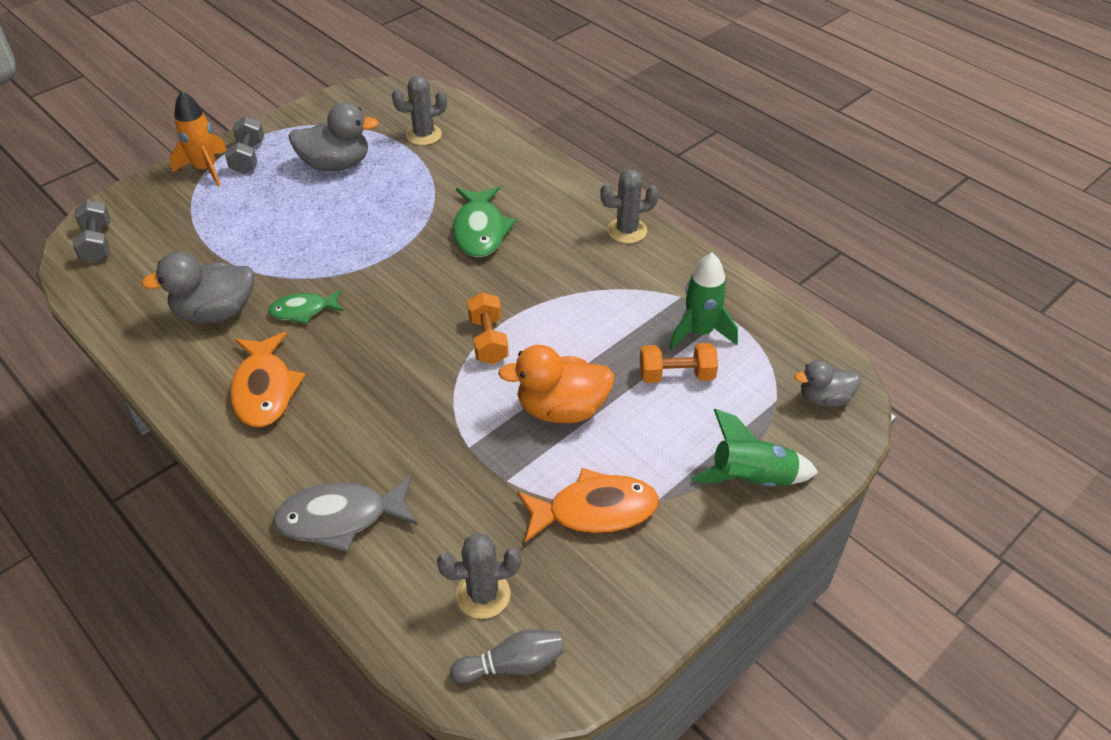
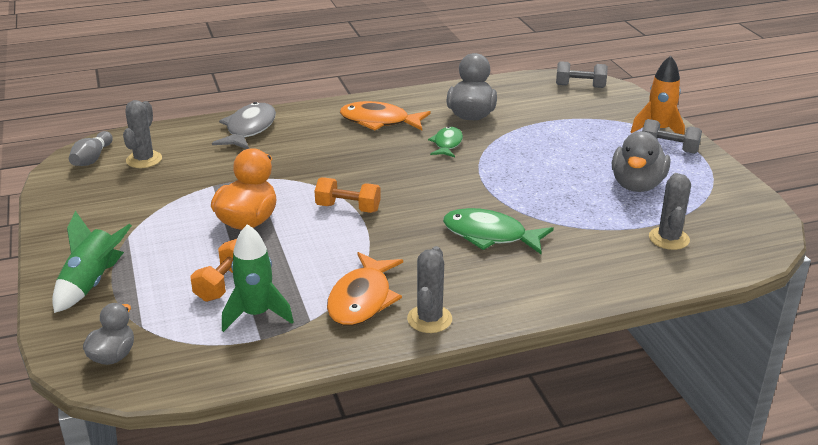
camera: 115 degrees right, 15 degrees down
orange fish [517,468,659,543] -> orange fish moved to [327,252,403,326]

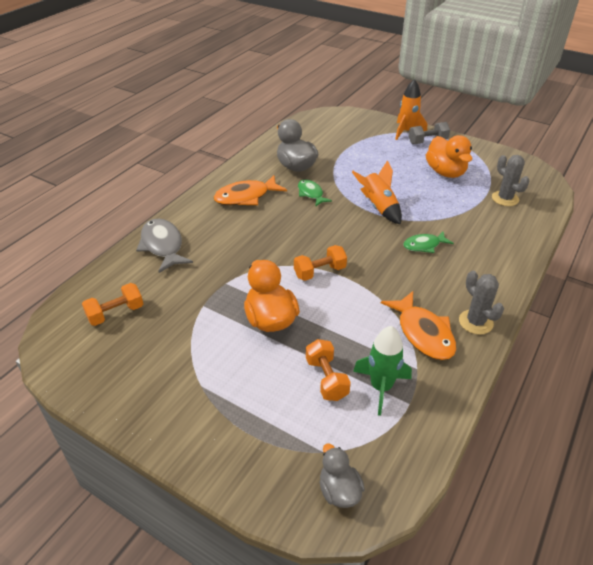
camera: 40 degrees left, 10 degrees up
green rocket [52,211,132,313] -> none
grey bowling pin [69,131,113,166] -> none
grey cactus [123,100,162,168] -> orange dumbbell [82,283,143,326]
green fish [443,208,554,254] -> green fish [403,232,454,253], size x0.62
grey dumbbell [556,61,608,88] -> none
grey duck [612,131,670,192] -> orange duck [426,135,472,178]
none -> orange rocket [352,160,402,224]

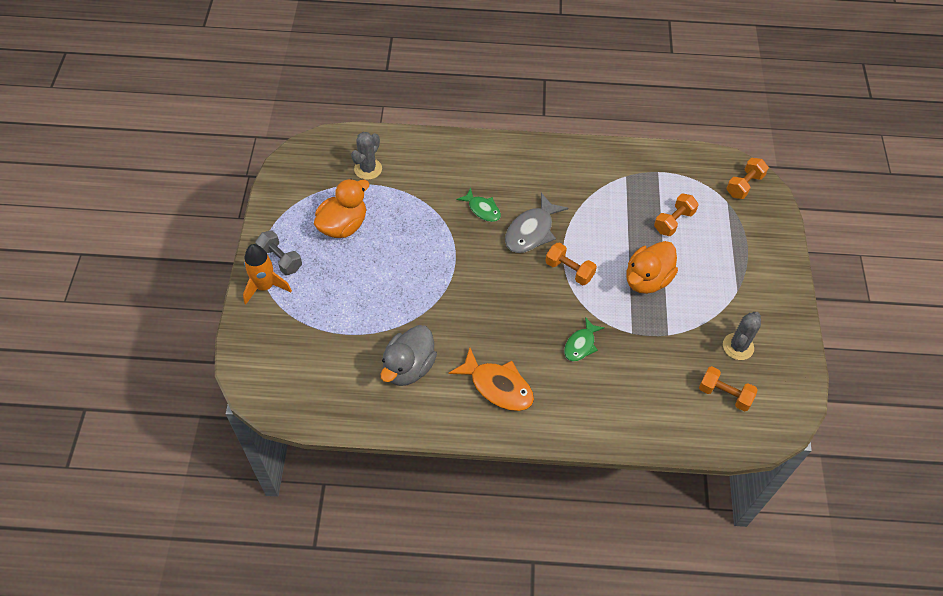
camera: 120 degrees left, 15 degrees up
grey fish [136,218,193,273] -> grey fish moved to [505,193,568,253]
green fish [298,180,332,207] -> green fish moved to [564,317,604,361]
grey duck [320,443,365,508] -> orange dumbbell [726,158,769,199]
orange rocket [352,160,402,224] -> none
green rocket [353,326,412,416] -> none
orange fish [381,291,457,360] -> none
grey cactus [459,271,504,335] -> grey cactus moved to [723,312,761,360]

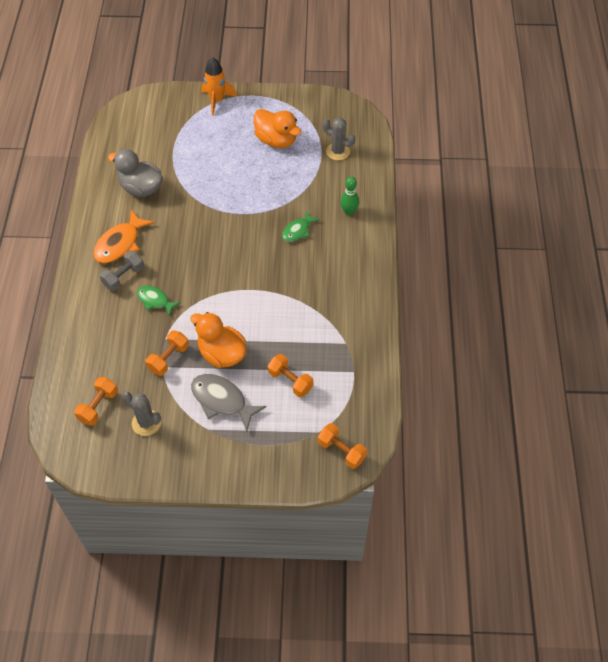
camera: 90 degrees right, 0 degrees up
grey dumbbell [255,230,302,275] -> grey dumbbell moved to [100,251,144,291]
grey fish [505,193,568,253] -> grey fish moved to [191,374,266,431]
orange dumbbell [545,242,597,285] -> orange dumbbell moved to [145,330,189,376]
none -> green bowling pin [340,176,359,215]

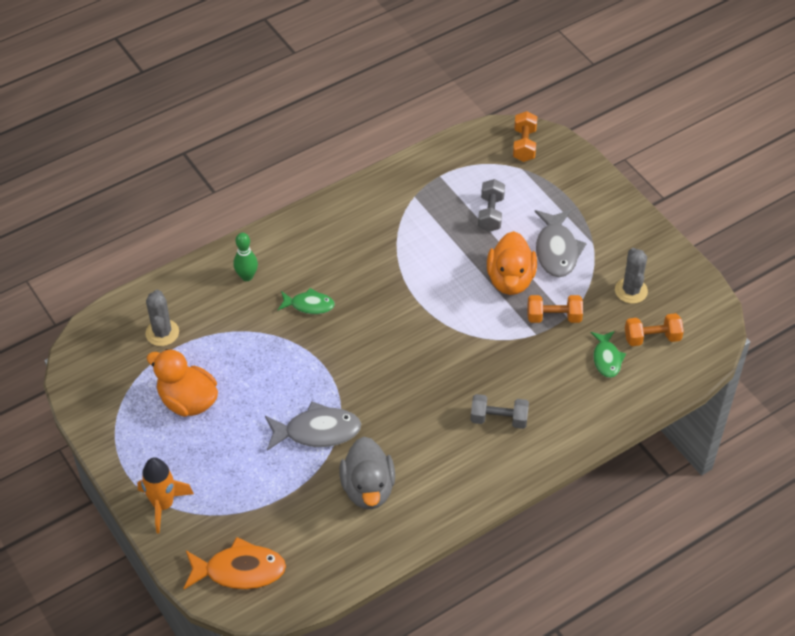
camera: 125 degrees left, 5 degrees down
orange fish [93,210,154,263] -> orange fish moved to [183,537,286,589]
green fish [137,286,181,316] -> green fish moved to [591,331,626,378]
orange duck [254,109,301,148] -> orange duck turned 60 degrees counterclockwise [147,349,218,417]
orange dumbbell [268,354,313,397] -> grey dumbbell [478,179,505,232]
none -> grey fish [265,401,361,451]

